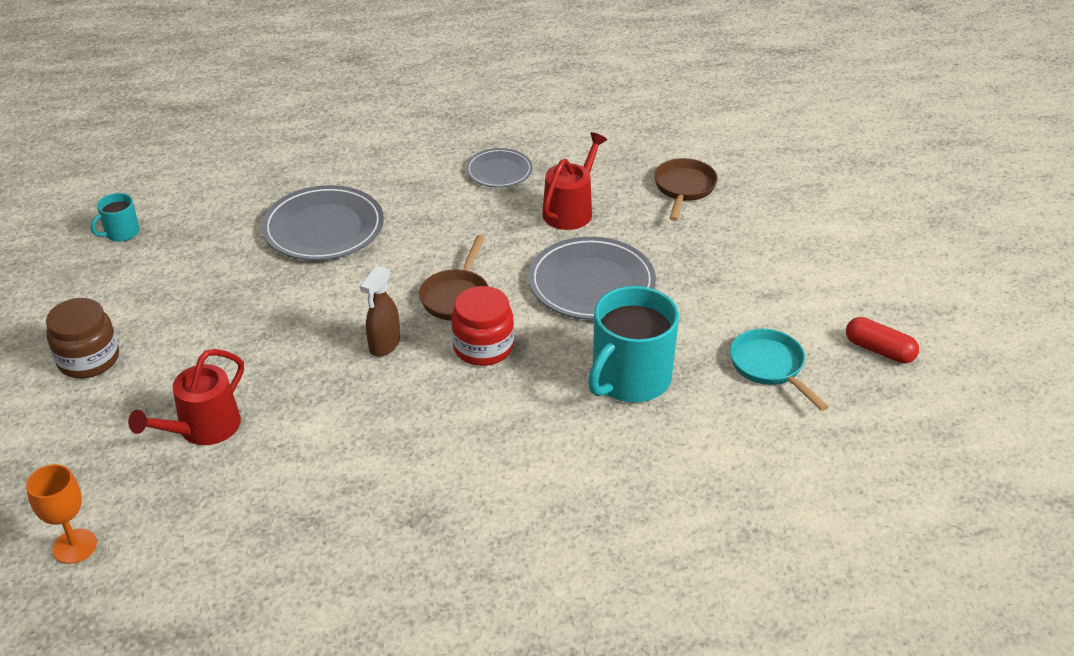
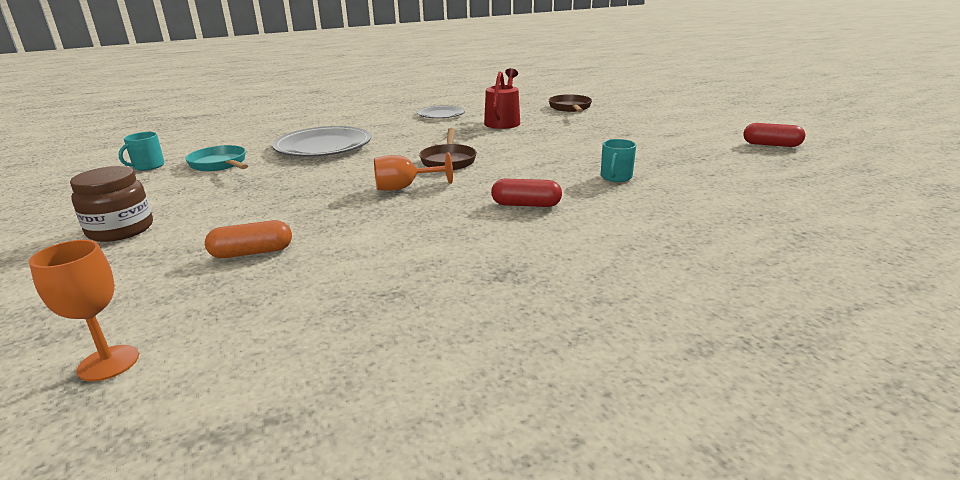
camera: 15 degrees left, 15 degrees down
red watering can [128,349,244,445] -> orange capsule [205,220,292,258]
brown spray bottle [360,265,400,357] -> orange goblet [374,152,453,191]
red jar [451,286,514,366] -> none
grey plate [528,237,656,320] -> none
turquoise mug [588,286,679,402] -> turquoise mug [601,139,636,182], size x0.48
turquoise pan [730,329,829,411] -> turquoise pan moved to [185,145,248,171]
none -> red capsule [491,178,562,207]

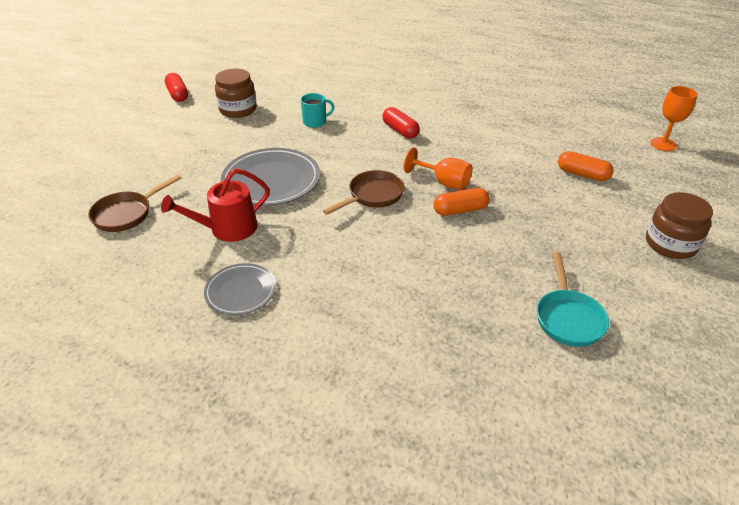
camera: 135 degrees left, 15 degrees up
turquoise mug [118,132,165,171] -> none
grey plate [272,126,371,156] -> grey plate moved to [221,148,320,206]
none -> brown jar [215,69,257,118]
none -> orange capsule [433,188,489,216]

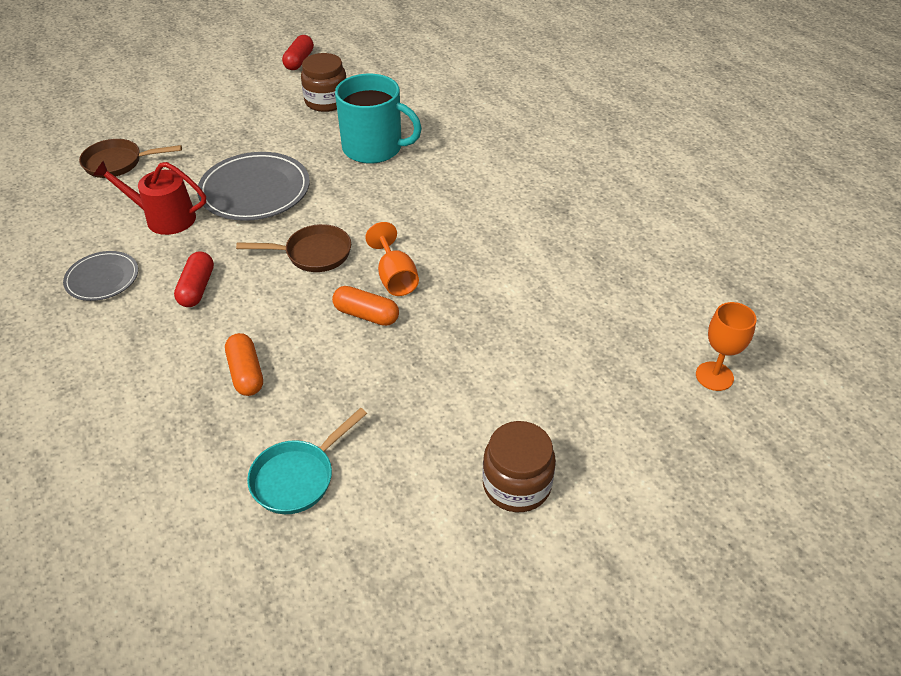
camera: 40 degrees right, 5 degrees up
turquoise mug [301,93,334,128] -> turquoise mug [335,74,422,164], size x2.08
red capsule [382,107,420,139] -> red capsule moved to [174,251,214,307]
orange capsule [558,151,613,181] -> orange capsule moved to [225,333,263,396]

